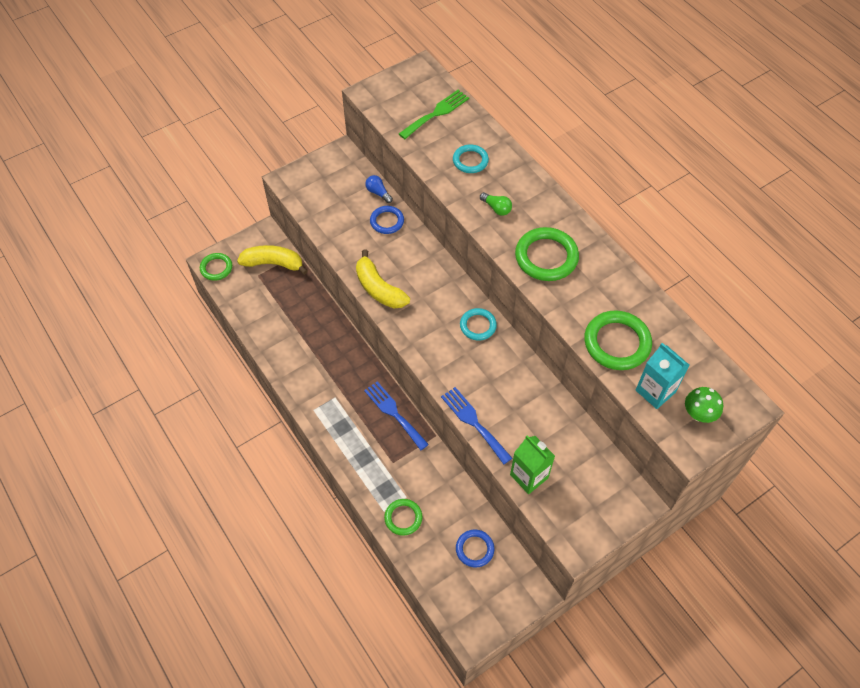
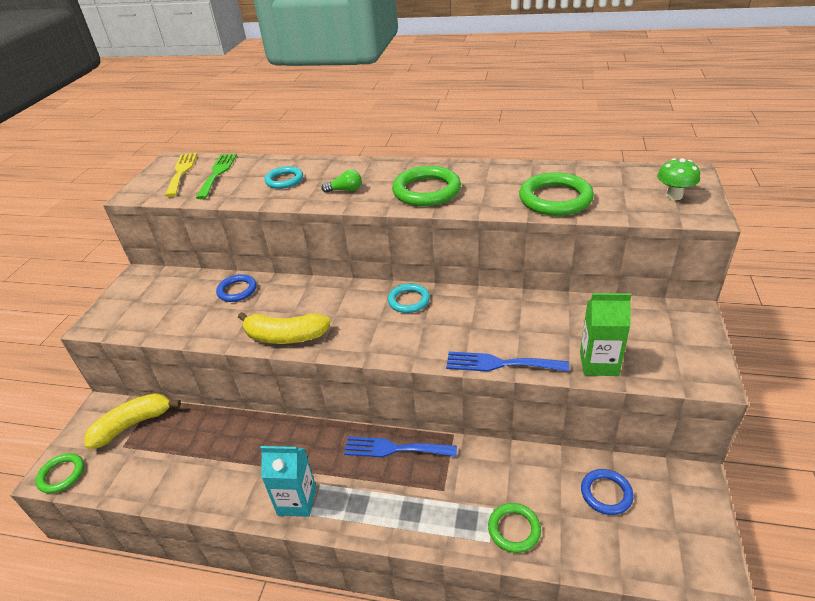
camera: 40 degrees left, 20 degrees down
blue light bulb [365,175,393,203] -> none
turquoise carton [636,343,690,409] -> turquoise carton moved to [260,446,316,517]
none -> yellow fork [165,153,197,197]

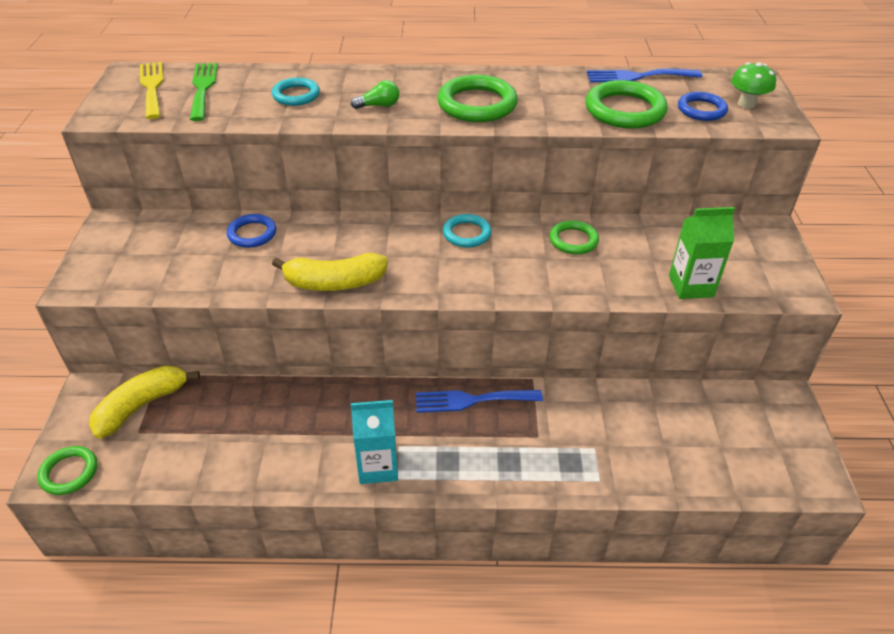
camera: 15 degrees left, 5 degrees up
blue fork [446,352,569,372] -> blue fork moved to [587,69,702,82]
green ring [488,503,541,553] -> green ring moved to [550,220,599,254]
blue ring [581,469,634,515] -> blue ring moved to [678,92,728,121]

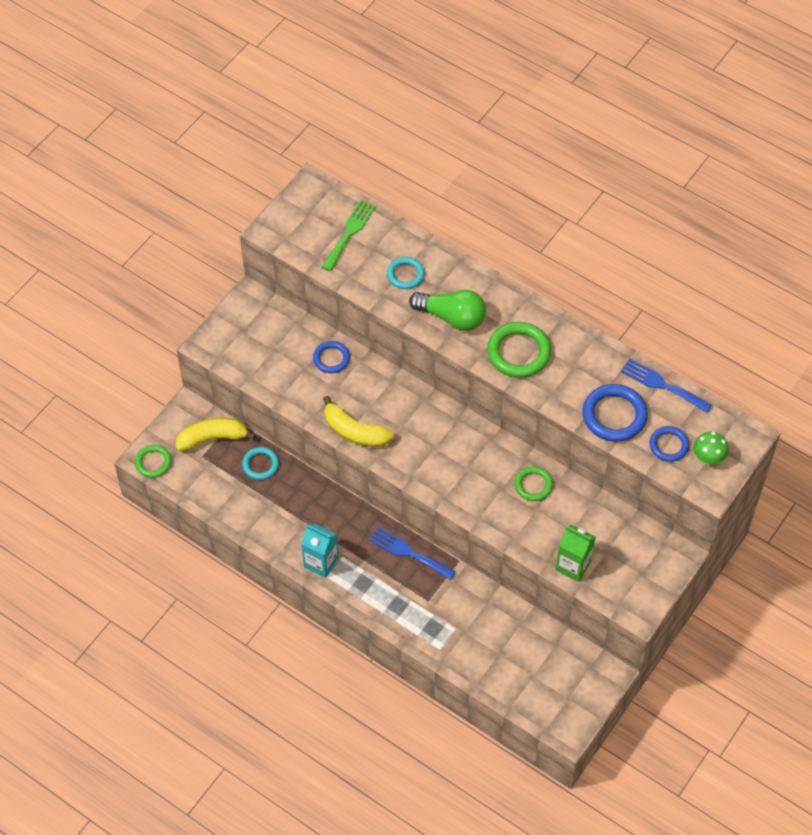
camera: 35 degrees right, 15 degrees up
yellow fork [140,62,164,119] -> none
green light bulb [351,80,399,109] -> green light bulb [409,290,486,331], size x2.06
turquoise ring [443,214,492,247] -> turquoise ring moved to [242,447,279,480]
green ring [586,80,668,129] -> blue ring [582,384,648,442]

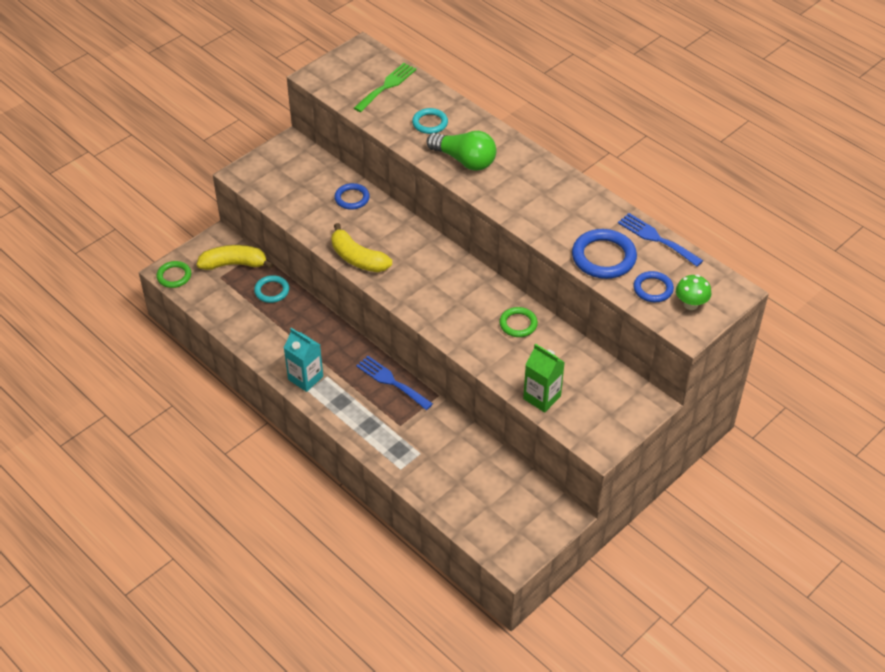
camera: 10 degrees right, 10 degrees down
green ring [487,322,551,378] -> none

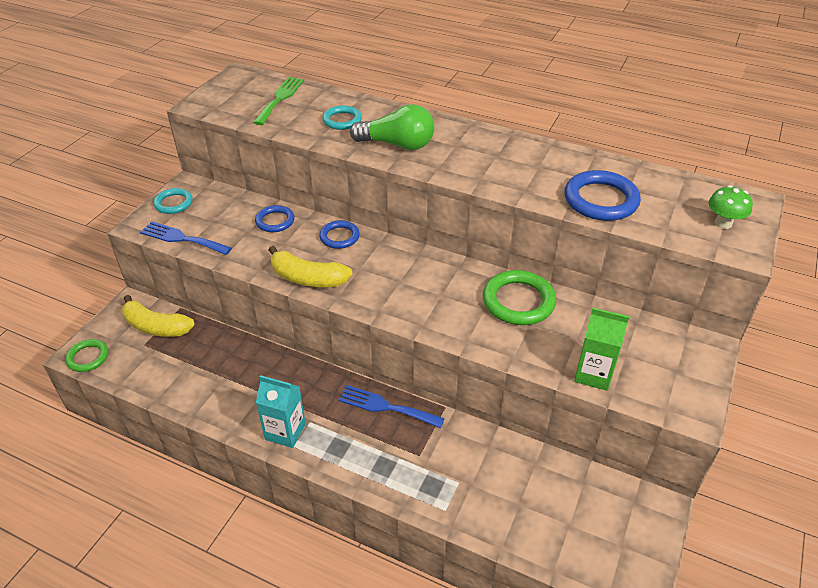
camera: 20 degrees left, 5 degrees down
yellow banana [197,245,273,270] -> yellow banana turned 135 degrees counterclockwise [122,295,195,337]
turquoise ring [254,275,289,303] -> turquoise ring moved to [153,188,193,214]
green ring [499,307,538,337] -> green ring [483,270,556,325], size x1.65
blue fork [618,213,703,267] -> blue fork moved to [140,221,232,255]
blue ring [633,271,674,302] -> blue ring moved to [319,220,360,249]

